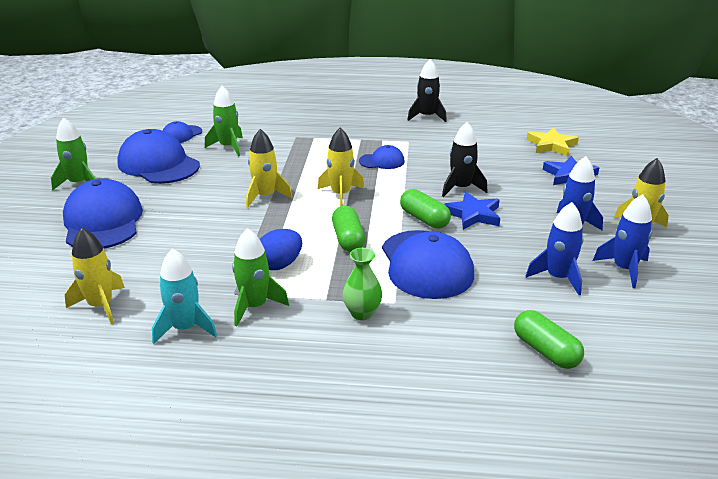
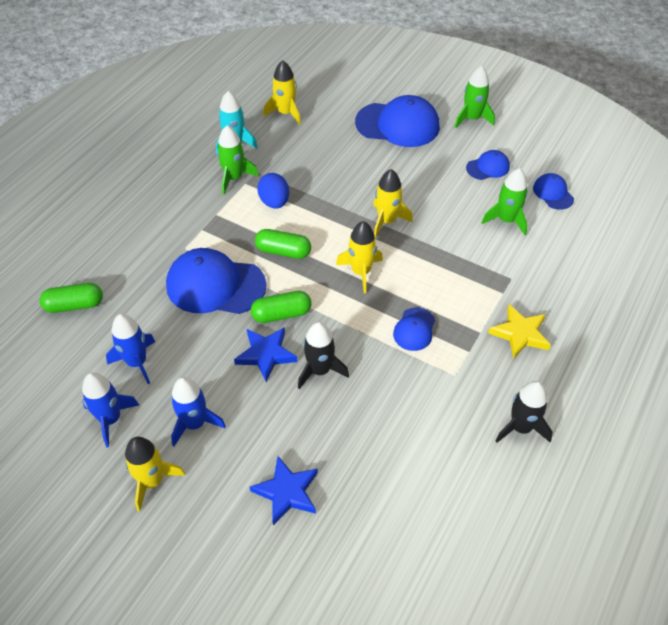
camera: 115 degrees right, 20 degrees up
blue cap [117,129,200,184] -> blue cap [466,150,510,180], size x0.50
green vase [342,248,382,320] -> none
yellow star [527,127,579,156] -> yellow star moved to [488,304,551,359]

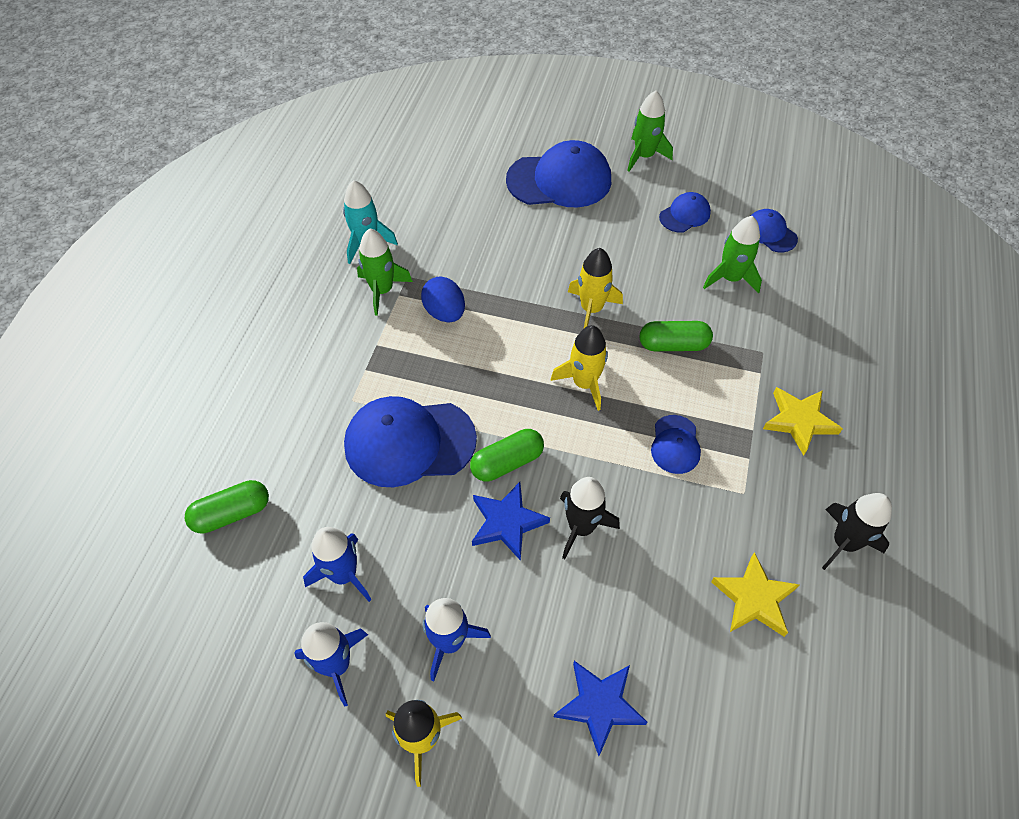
camera: 15 degrees left, 5 degrees up
green capsule [255,229,311,259] -> green capsule moved to [640,321,713,351]
yellow rocket [263,60,301,125] -> none
none -> yellow star [711,552,800,637]

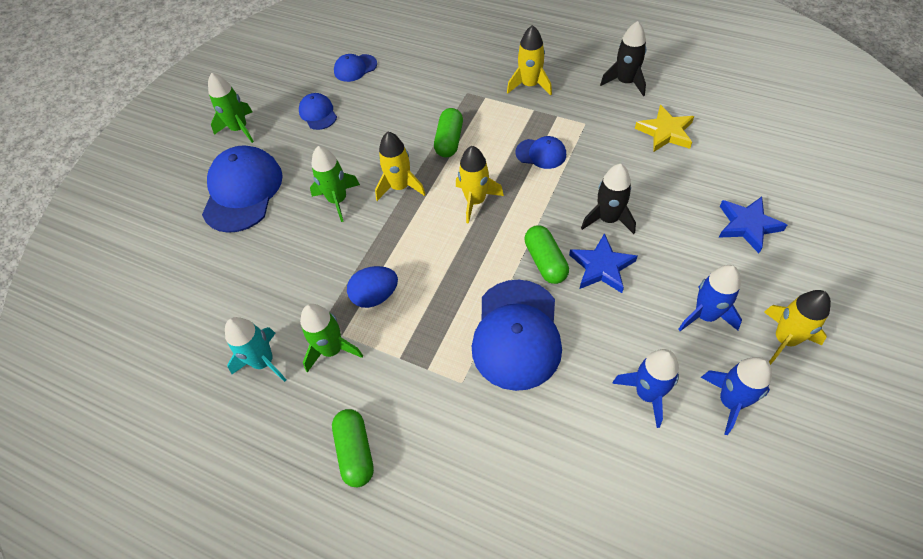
camera: 75 degrees left, 0 degrees up
green capsule [185,480,269,534] -> green capsule moved to [332,409,374,487]
green rocket [703,216,762,293] -> green rocket moved to [310,146,360,222]
yellow star [763,387,843,455] -> yellow rocket [507,25,552,95]

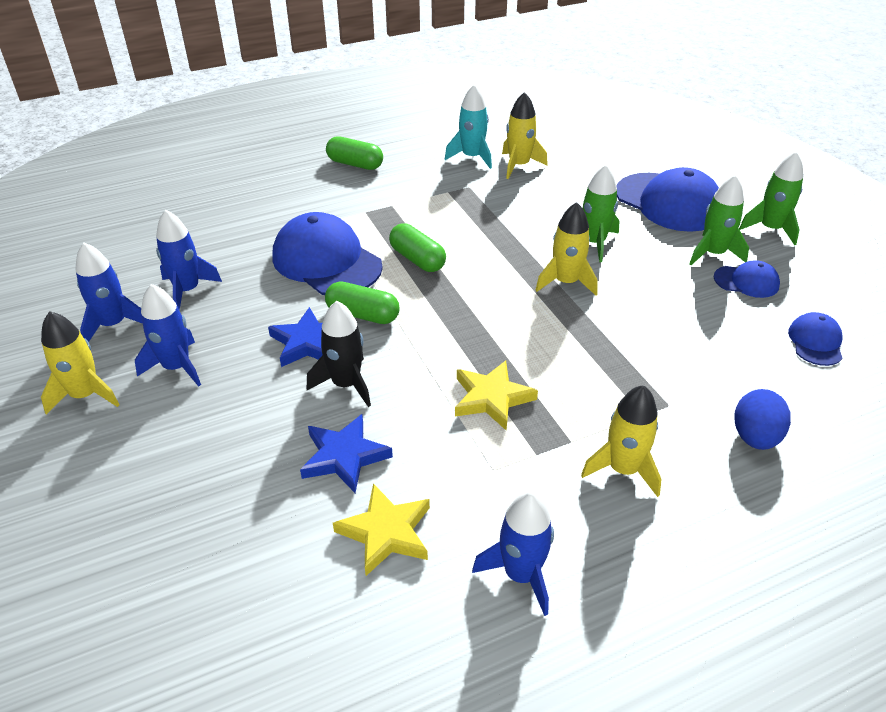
camera: 125 degrees right, 15 degrees down
green rocket [300,304,363,372] -> green rocket moved to [689,175,749,265]
blue egg [347,266,398,308] -> blue egg moved to [734,389,791,450]
green capsule [434,108,463,157] -> green capsule moved to [389,223,446,272]
yellow rocket [456,146,504,224] -> yellow rocket moved to [502,92,548,179]
blue cap [515,136,566,169] -> yellow star [455,360,538,430]
black rocket [600,21,646,96] -> blue rocket [472,491,554,616]
blue star [718,197,787,253] -> blue star moved to [300,414,393,493]

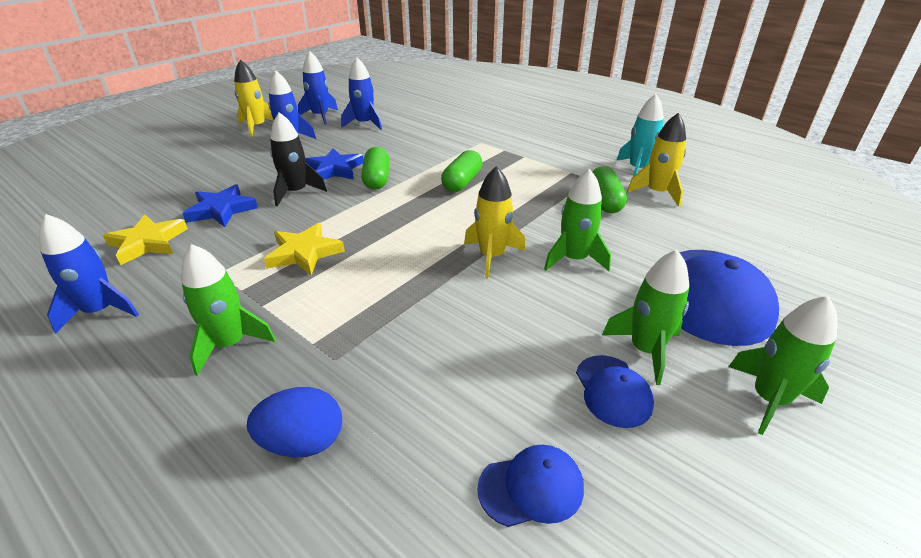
camera: 65 degrees right, 5 degrees down
blue cap [273,212,383,295] -> none
green capsule [326,136,383,170] -> green capsule moved to [593,166,627,213]
yellow rocket [581,385,662,497] -> green rocket [181,244,276,376]

